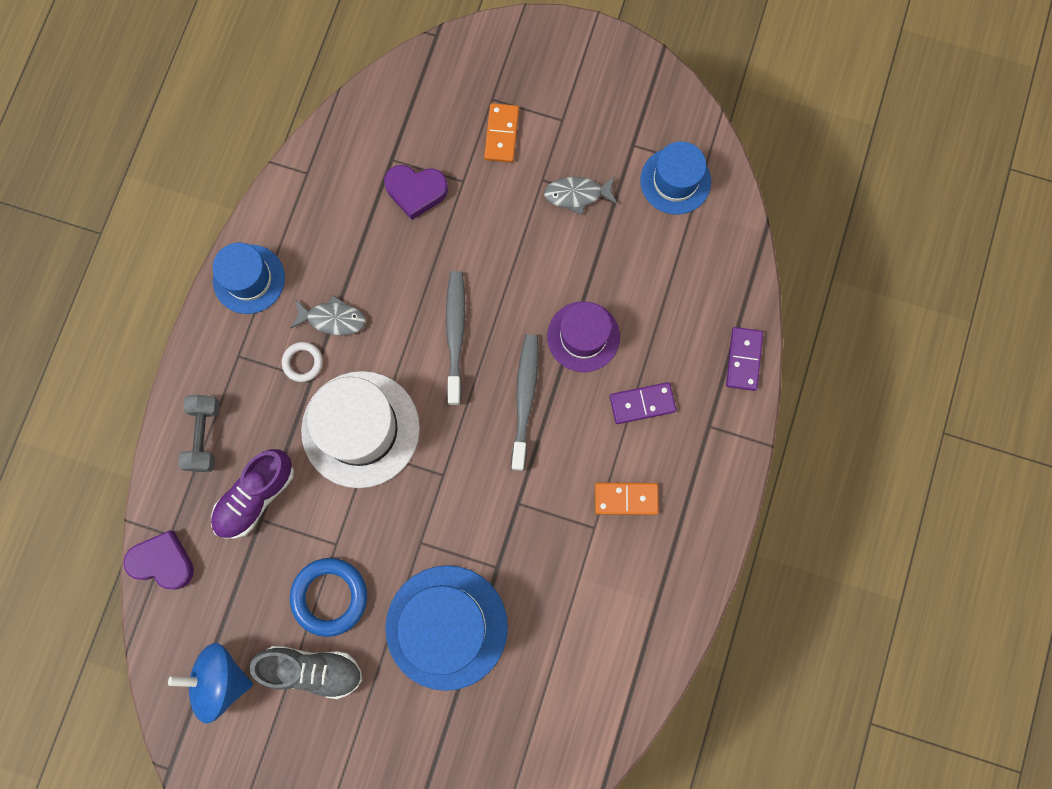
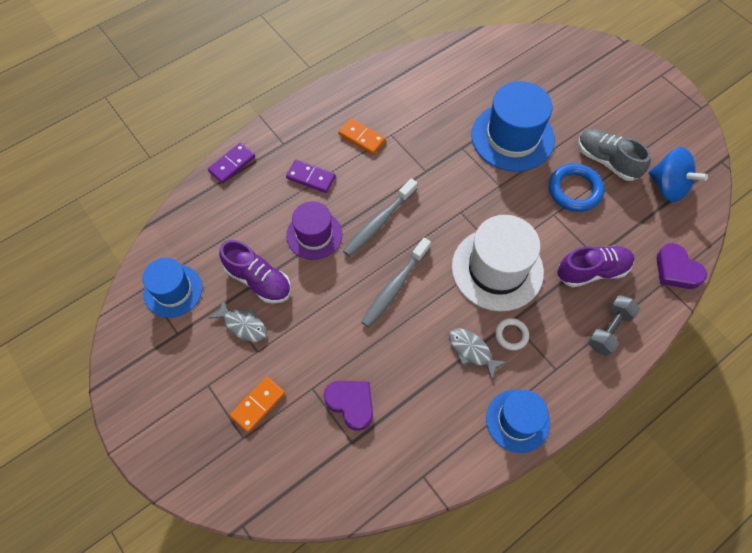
camera: 145 degrees left, 15 degrees down
none -> purple shoe [219,240,291,304]

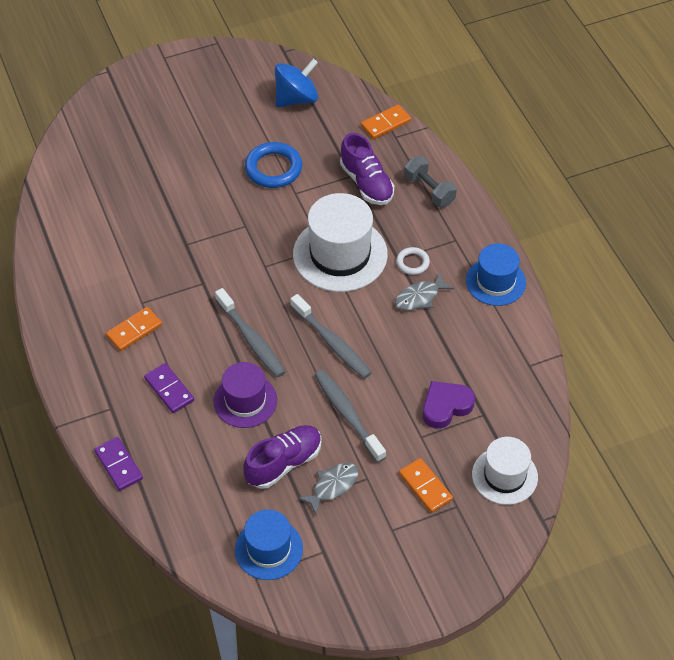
camera: 75 degrees left, 10 degrees down
purple domino [286,160,336,193] -> purple domino turned 75 degrees counterclockwise [144,363,194,413]
blue hat [471,81,555,172] -> none
purple shoe [557,245,634,287] -> purple shoe turned 150 degrees clockwise [340,133,394,205]
grey shoe [578,129,651,181] -> none
purple heart [656,243,707,289] -> orange domino [361,104,411,139]
none -> grey toothbrush [315,370,386,463]
none -> white hat [472,437,538,505]

